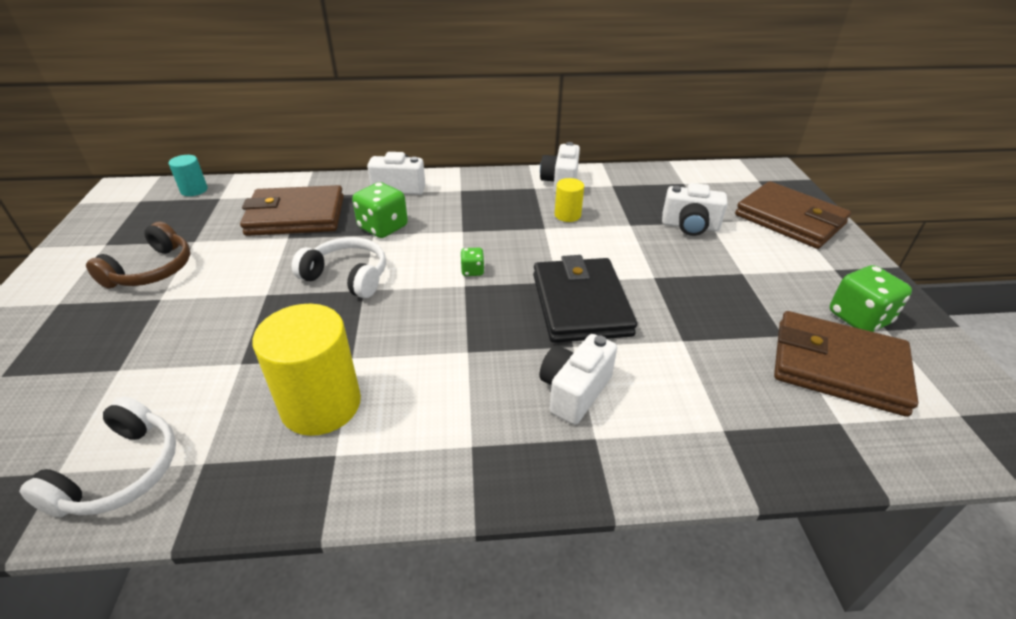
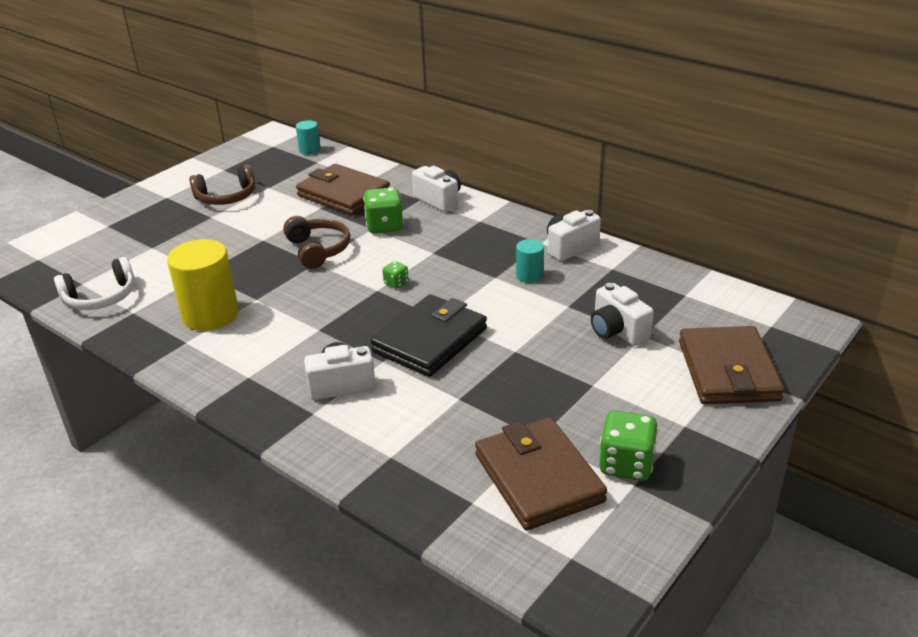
camera: 45 degrees right, 5 degrees down
white headphones [291,237,386,298] -> brown headphones [283,216,350,269]
yellow cylinder [555,178,584,222] -> turquoise cylinder [516,239,544,283]

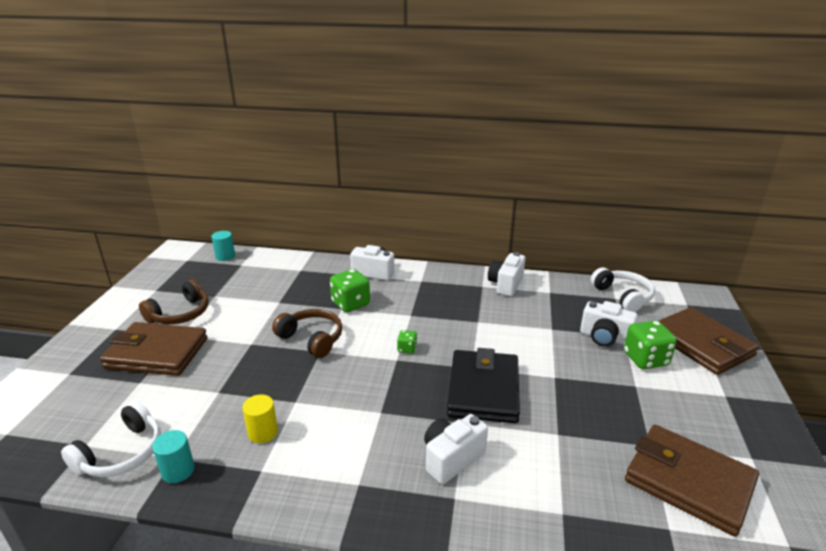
camera: 30 degrees left, 5 degrees down
yellow cylinder [167,239,239,331] -> yellow cylinder [242,394,278,443], size x0.51
brown wallet [296,164,390,216] -> brown wallet moved to [100,322,207,376]
turquoise cylinder [516,239,544,283] -> turquoise cylinder moved to [152,430,195,483]
green dice [599,411,658,481] -> green dice moved to [624,320,677,369]
none -> white headphones [591,267,655,312]

